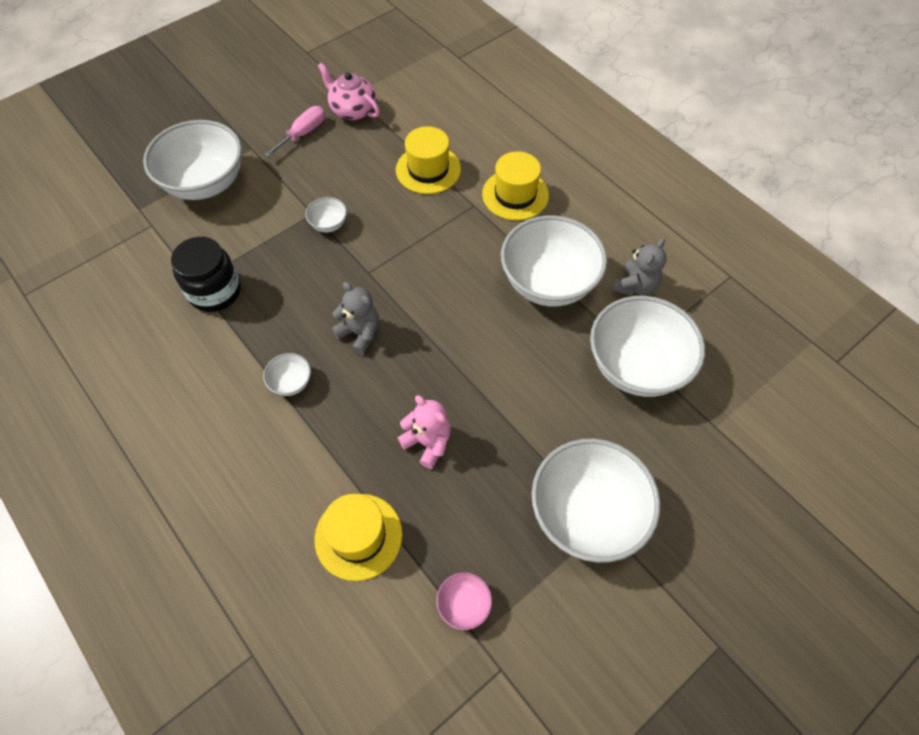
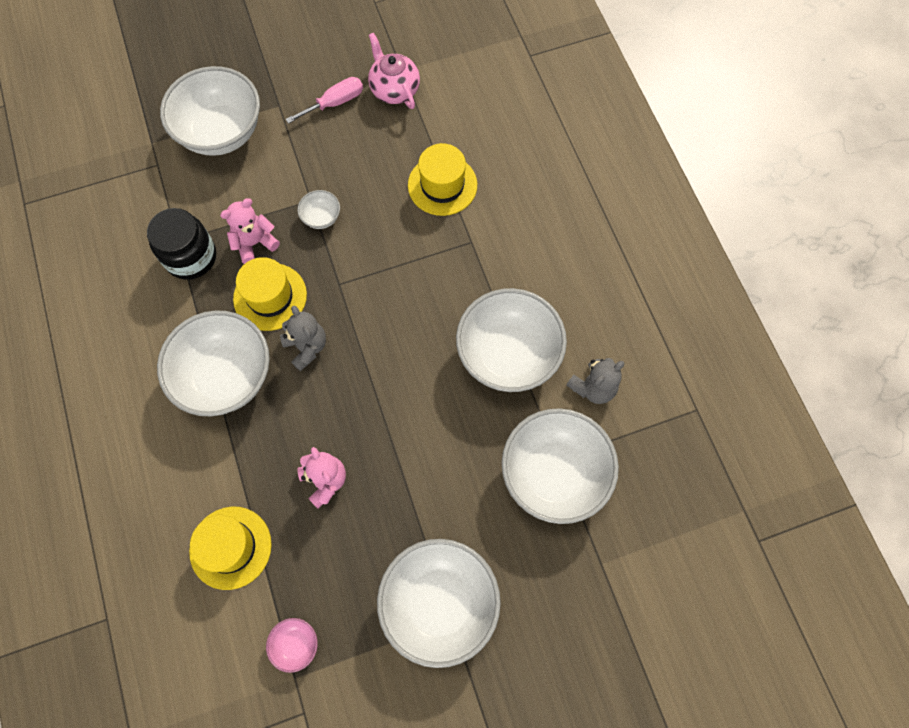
camera: 20 degrees right, 10 degrees up
white bowl [263,353,311,396] -> white bowl [157,310,270,416], size x2.35
yellow hat [482,151,549,221] -> yellow hat moved to [233,257,307,331]
none -> pink teddy bear [220,198,280,264]

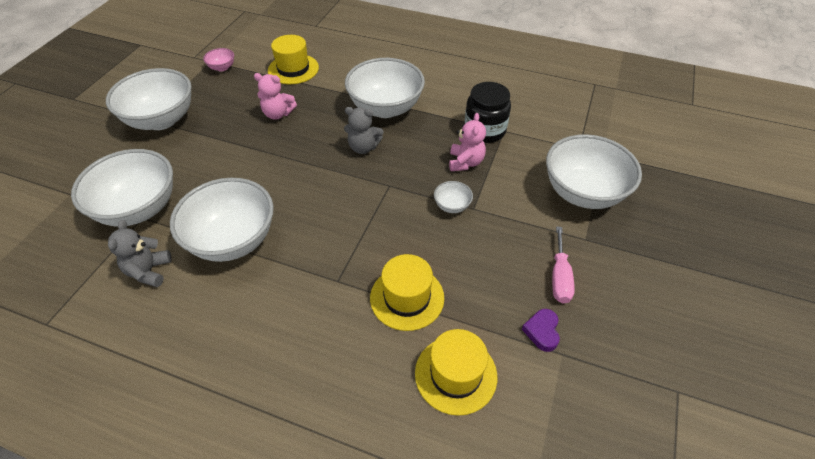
camera: 130 degrees right, 20 degrees down
yellow hat [233,257,307,331] -> yellow hat moved to [415,329,497,416]
pink teapot [368,33,420,109] -> purple heart [522,309,560,352]

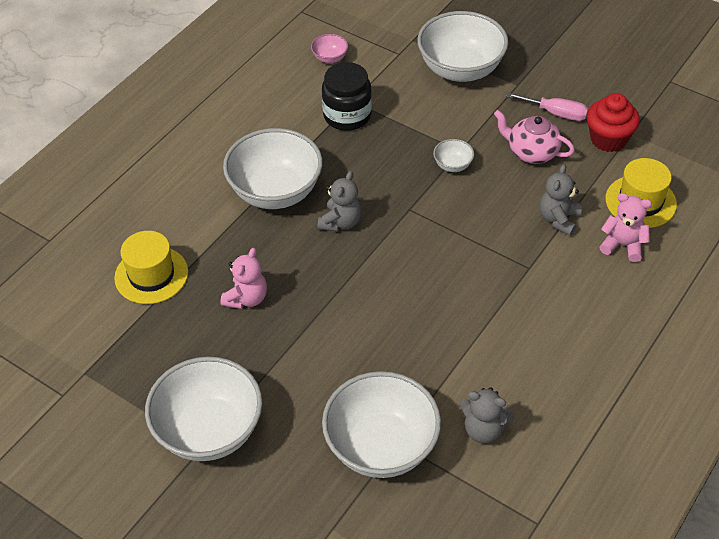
camera: 75 degrees left, 0 degrees up
white bowl [170,178,274,262] -> none
pink bowl [203,48,234,71] -> pink bowl moved to [311,34,348,63]
yellow hat [370,254,444,331] -> grey teddy bear [540,164,582,236]
pink teddy bear [449,113,486,171] -> pink teddy bear moved to [599,193,652,262]
purple heart [522,309,560,352] -> red cupcake [587,93,640,152]
none -> pink teapot [494,110,575,164]

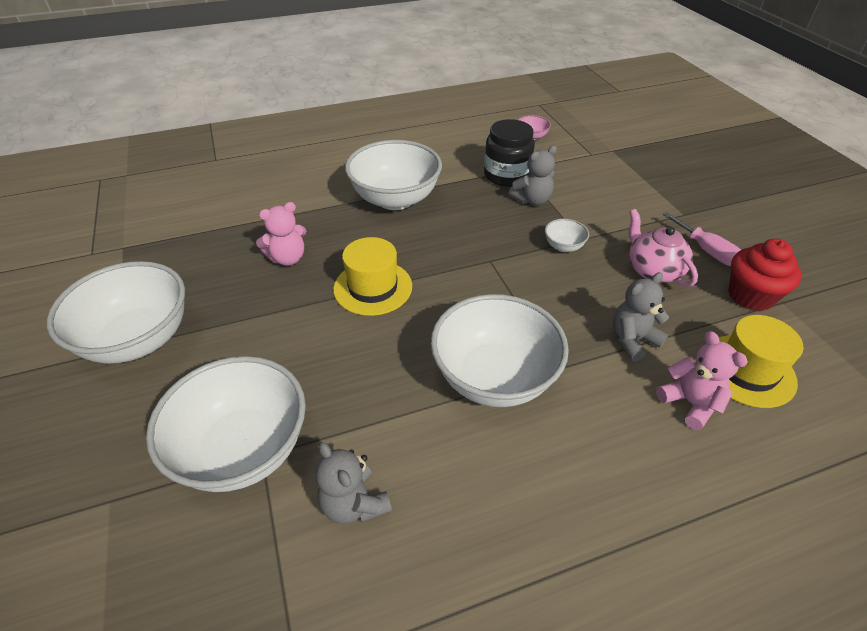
camera: 35 degrees right, 5 degrees down
yellow hat [114,231,188,304] -> yellow hat moved to [333,237,412,316]
grey teddy bear [318,171,362,232] -> grey teddy bear moved to [509,146,557,205]
white bowl [417,11,508,82] -> white bowl moved to [431,294,569,407]

